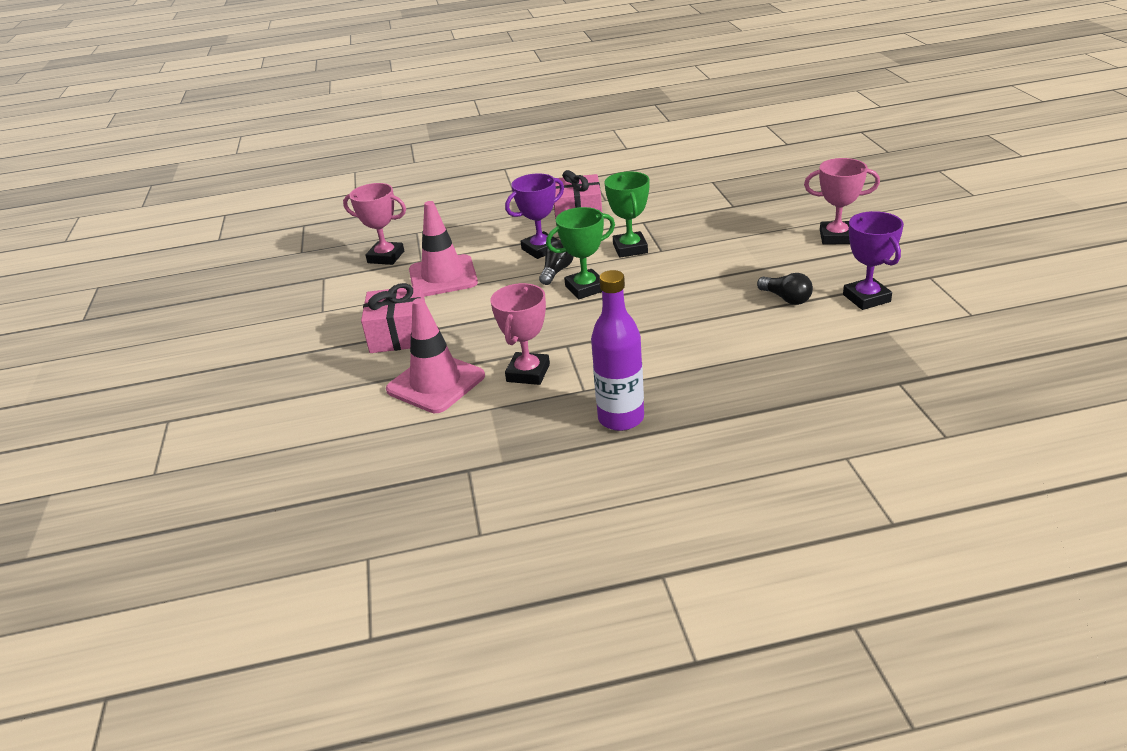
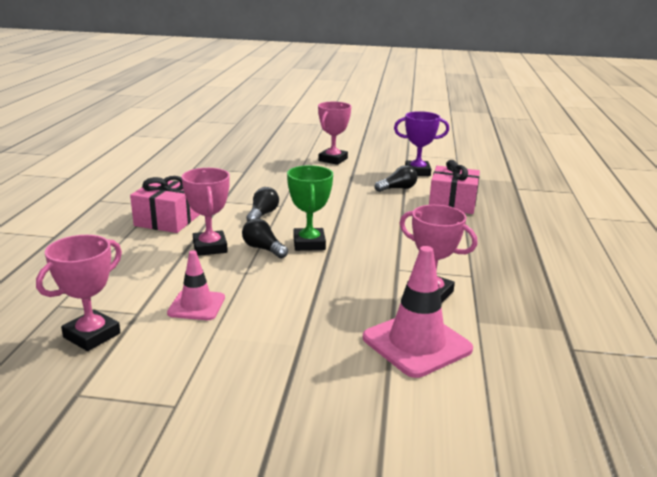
camera: 75 degrees left, 10 degrees down
pink gift [361,283,425,353] -> pink gift moved to [429,160,480,214]
pink traffic cone [409,201,478,297] -> pink traffic cone [167,250,225,320], size x0.62
purple trophy [505,173,564,259] -> pink trophy [182,168,230,256]
purple bottle [591,270,644,431] -> none
green trophy [604,171,650,258] -> black light bulb [246,187,279,221]

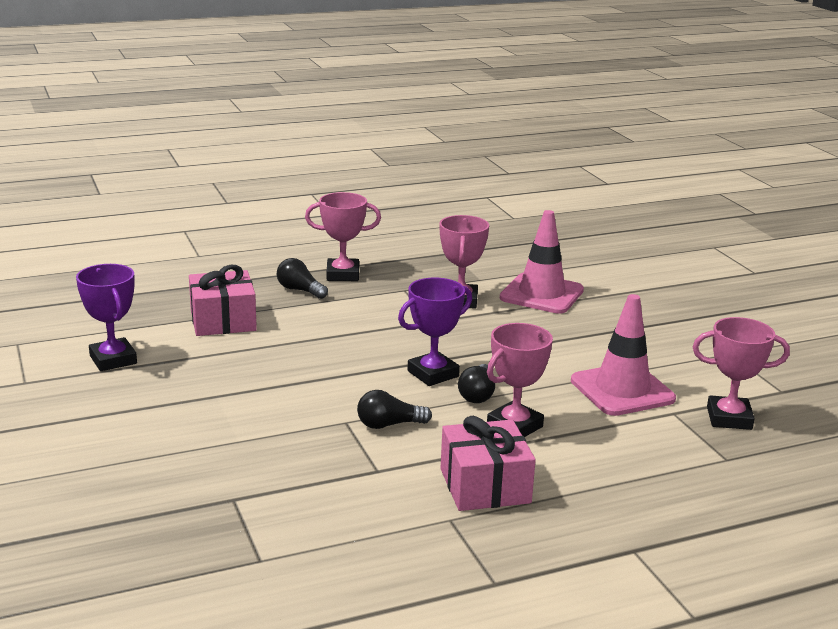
camera: 120 degrees left, 0 degrees up
pink traffic cone [167,250,225,320] -> pink traffic cone [571,294,676,416], size x1.63
green trophy [287,165,333,251] -> purple trophy [398,278,472,386]
pink trophy [318,102,351,165] -> pink trophy moved to [305,192,381,281]
black light bulb [374,165,417,192] -> black light bulb moved to [277,258,328,299]

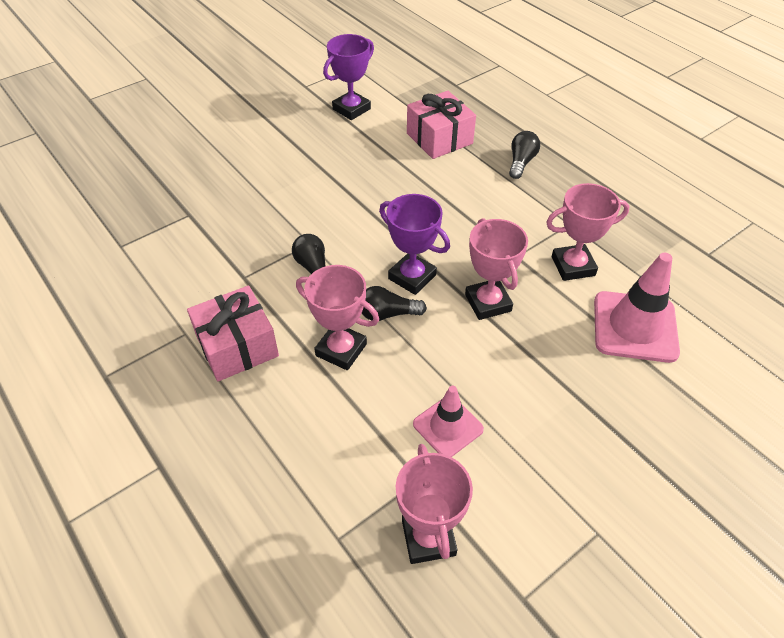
camera: 75 degrees right, 25 degrees up
pink trophy [305,192,381,281] -> pink trophy moved to [465,218,528,320]
pink traffic cone [571,294,676,416] -> pink traffic cone [413,386,484,457], size x0.62

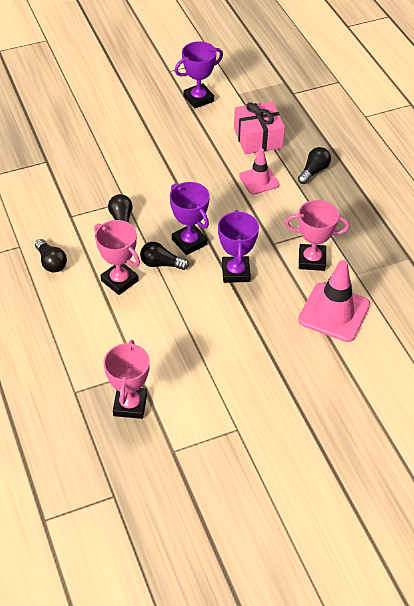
camera: 15 degrees right, 0 degrees up
pink gift [187,285,279,381] -> black light bulb [35,239,67,272]
pink traffic cone [413,386,484,457] -> pink traffic cone moved to [239,148,279,195]
pink trophy [465,218,528,320] -> purple trophy [218,210,259,283]

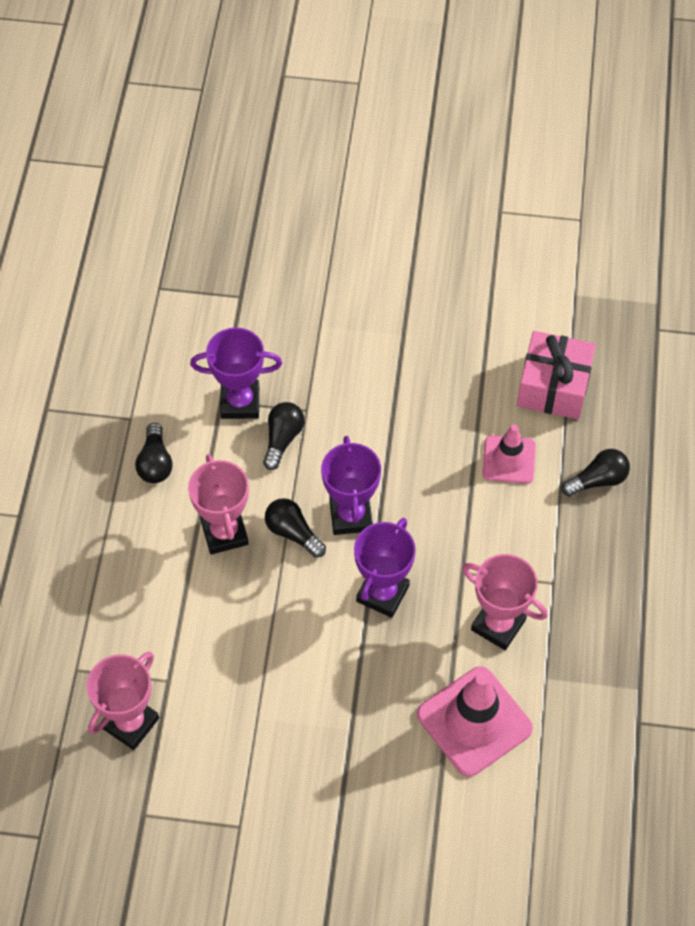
camera: 30 degrees right, 10 degrees up
purple trophy [175,41,223,109] -> purple trophy moved to [190,327,282,419]

